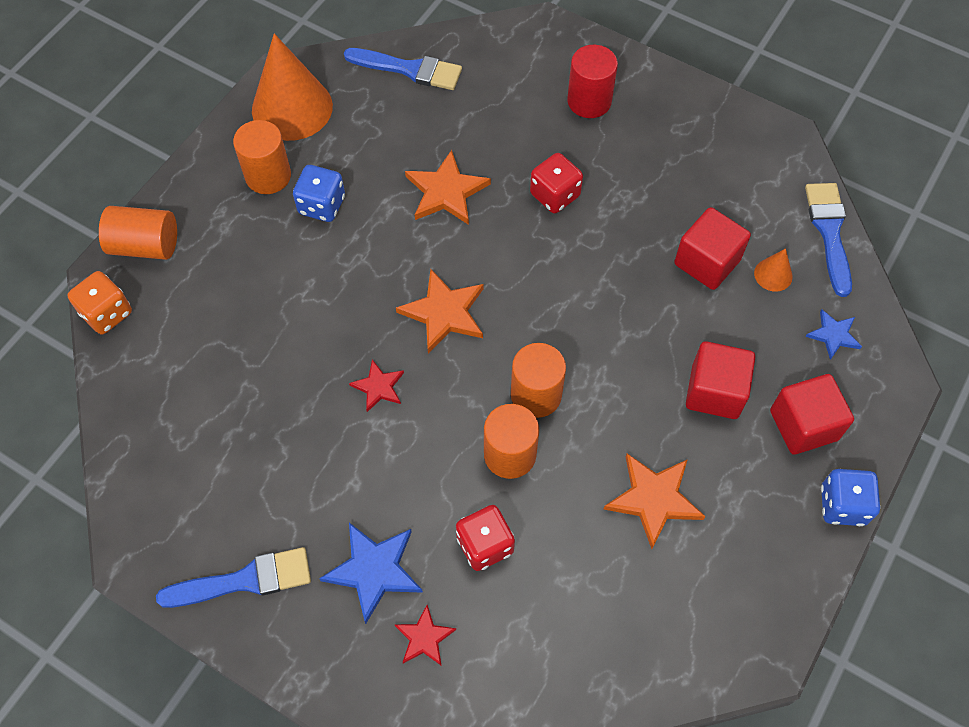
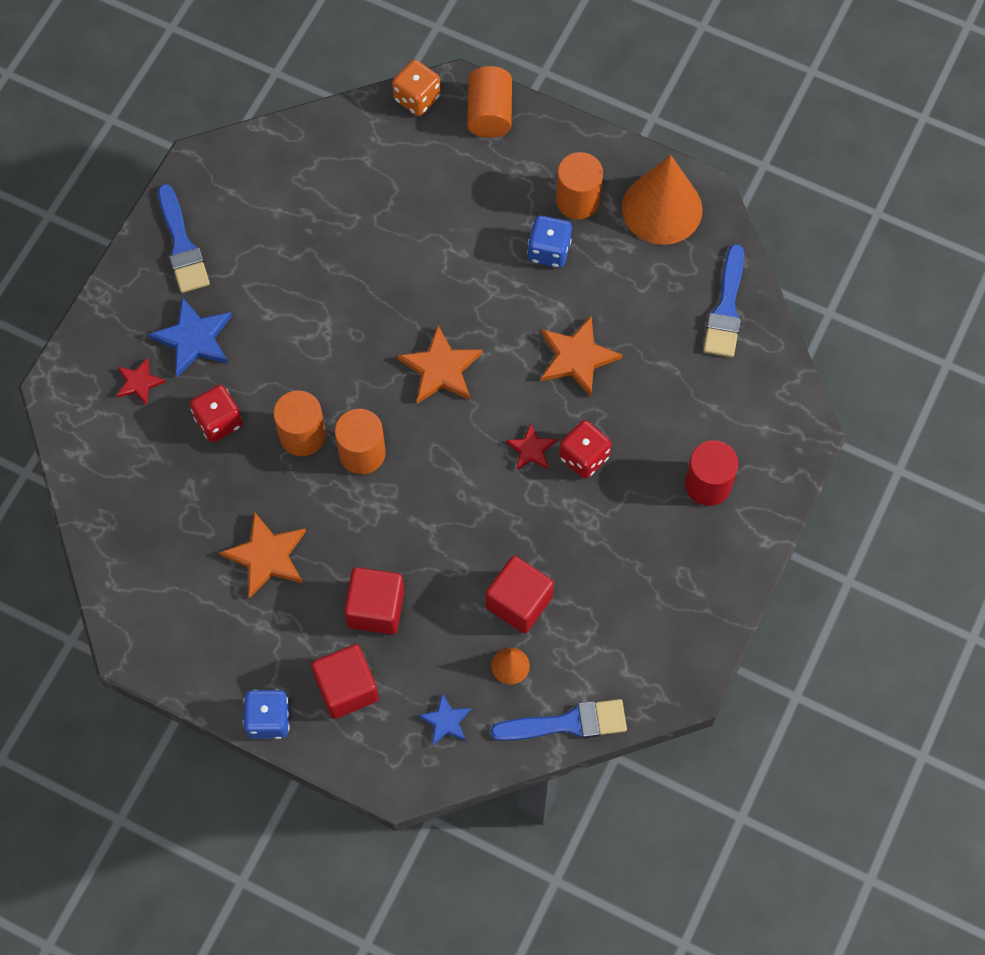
camera: 85 degrees right, 5 degrees up
red star [349,360,404,412] -> red star moved to [506,423,557,470]

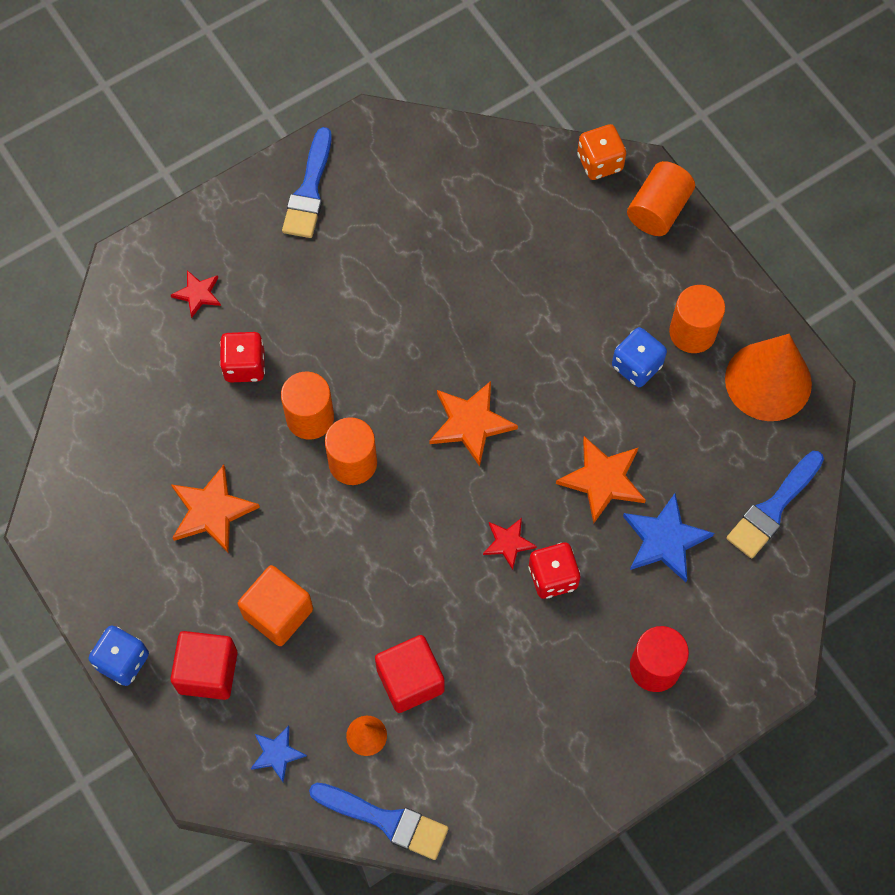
camera: 30 degrees right, 0 degrees up
blue star [148,297,232,377] -> blue star moved to [623,493,714,582]
red cube [344,567,404,635] -> orange cube [238,565,313,646]

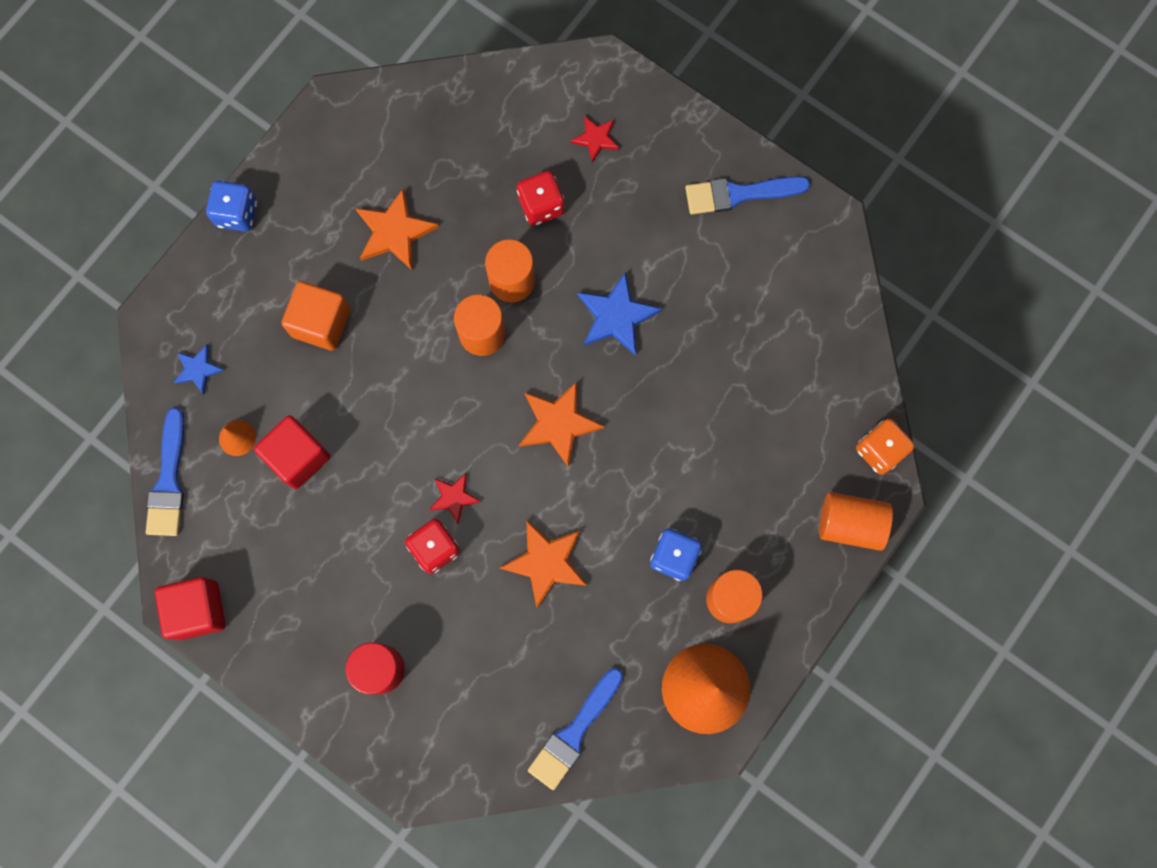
camera: 70 degrees right, 10 degrees up
red cube [170,631,237,700] -> red cube moved to [155,577,226,640]
blue star [623,493,714,582] -> blue star moved to [577,272,662,356]
blue brush [726,451,824,558] -> blue brush turned 75 degrees counterclockwise [528,668,623,790]

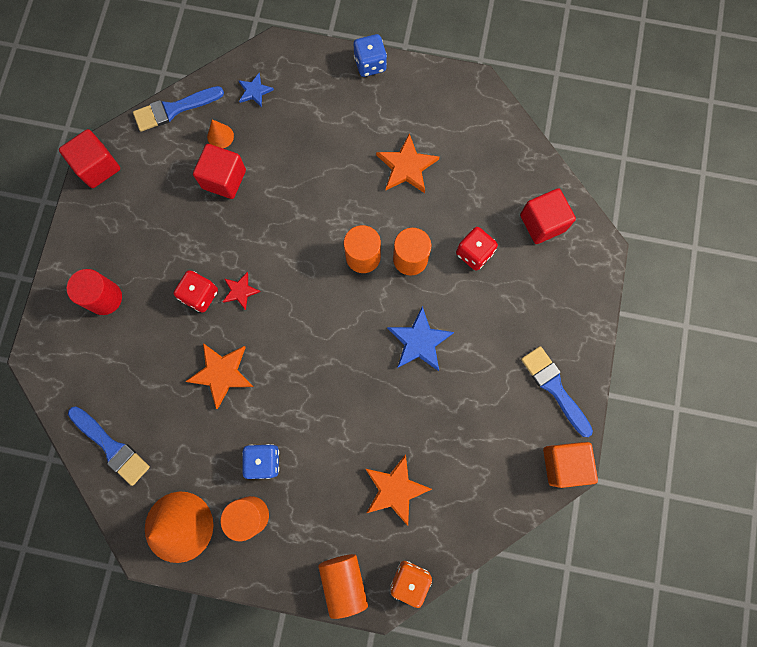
camera: 65 degrees right, 0 degrees up
orange cube [281,281,350,351] -> orange cube moved to [543,442,598,488]
orange star [519,381,605,468] -> orange star moved to [366,454,432,526]
blue brush [528,668,623,790] -> blue brush turned 150 degrees counterclockwise [68,406,150,486]
red star [571,116,619,162] -> none
none -> red cube [520,188,576,244]

